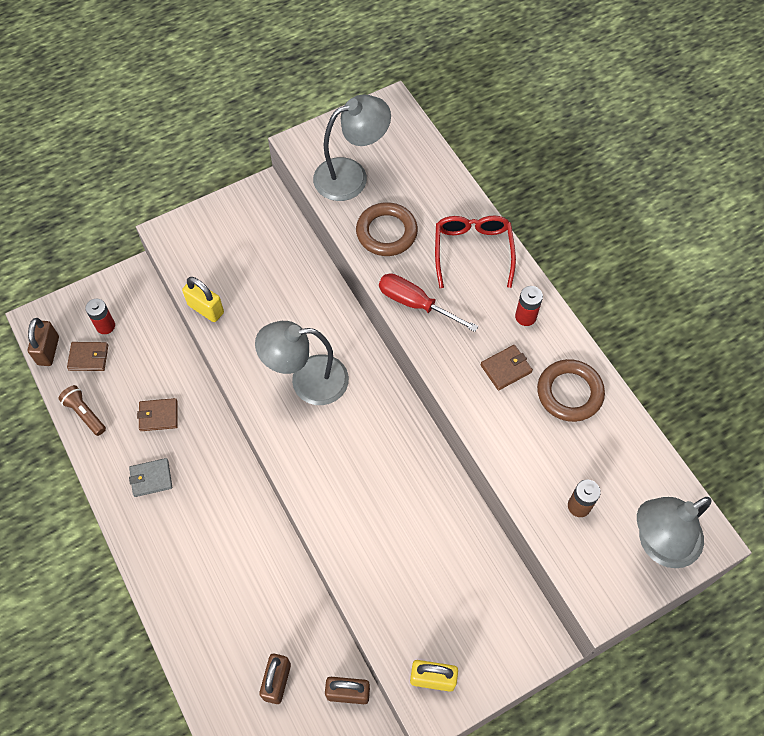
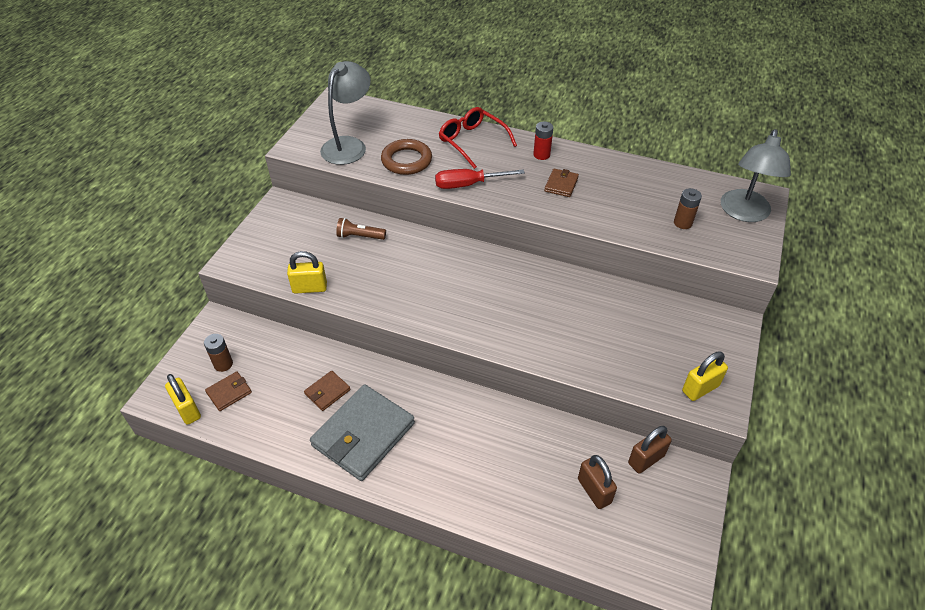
camera: 40 degrees left, 15 degrees down
brown padlock [28,318,59,366] -> yellow padlock [165,374,201,425]
brown flashlight [58,385,106,436] -> brown flashlight moved to [336,218,386,240]
red battery [86,299,115,334] -> brown battery [204,334,233,372]
grey wallet [129,458,172,497] -> grey wallet [310,384,415,481], size x2.19
grey lamp [255,321,349,405] -> none
brown ring [537,359,605,422] -> none

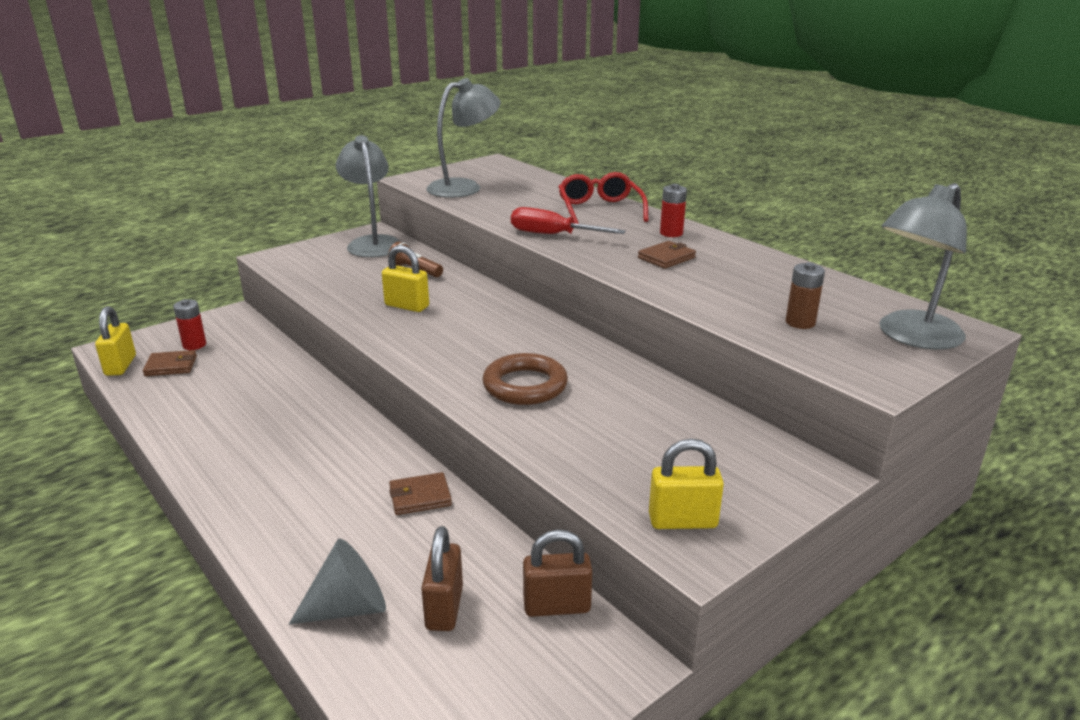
camera: 30 degrees right, 20 degrees down
brown battery [204,334,233,372] -> red battery [173,299,206,350]
yellow padlock [287,251,327,294] -> yellow padlock moved to [382,245,429,312]
brown wallet [304,371,350,411] -> brown wallet moved to [389,472,452,515]
grey wallet [310,384,415,481] -> none
brown ring [381,139,432,175] -> brown ring moved to [482,353,568,405]
none -> grey cone [289,538,386,625]
none -> grey lamp [336,135,401,257]

